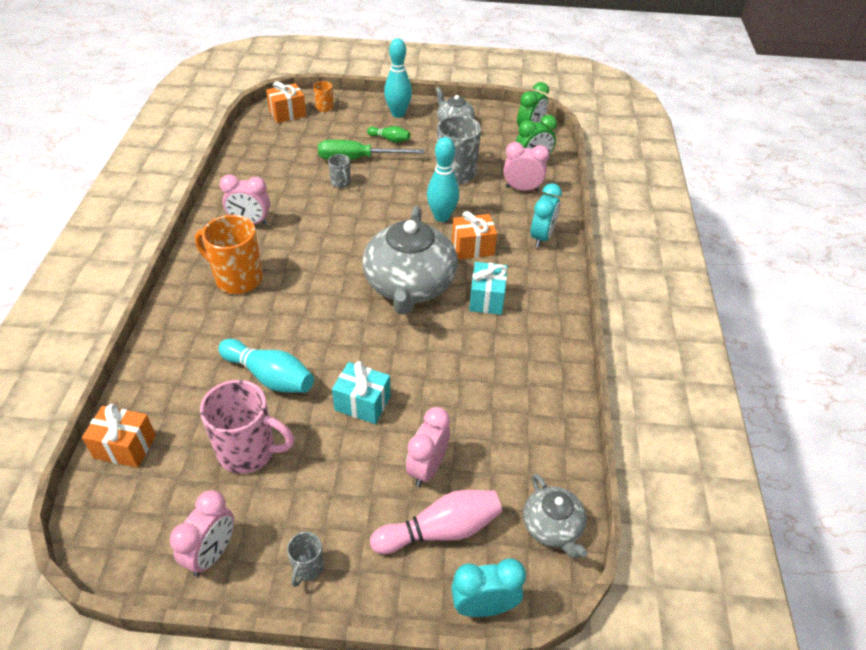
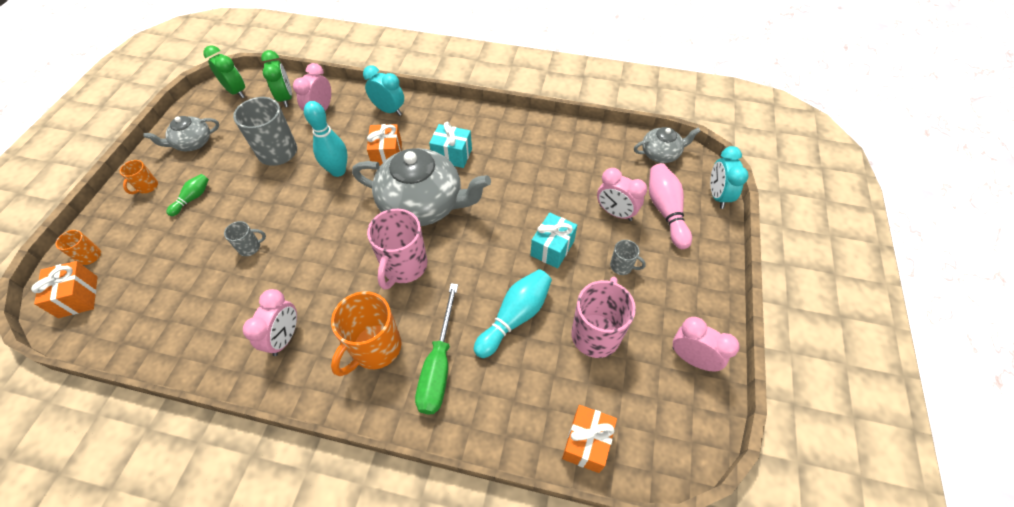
camera: 80 degrees left, 10 degrees up
grey mug [287,532,324,587] -> grey mug moved to [610,240,646,275]
green screwdriver [318,140,425,160] -> green screwdriver moved to [415,283,458,414]
turquoise bowling pin [384,38,412,118] -> orange mug [120,160,158,194]
none -> pink mug [367,209,427,290]

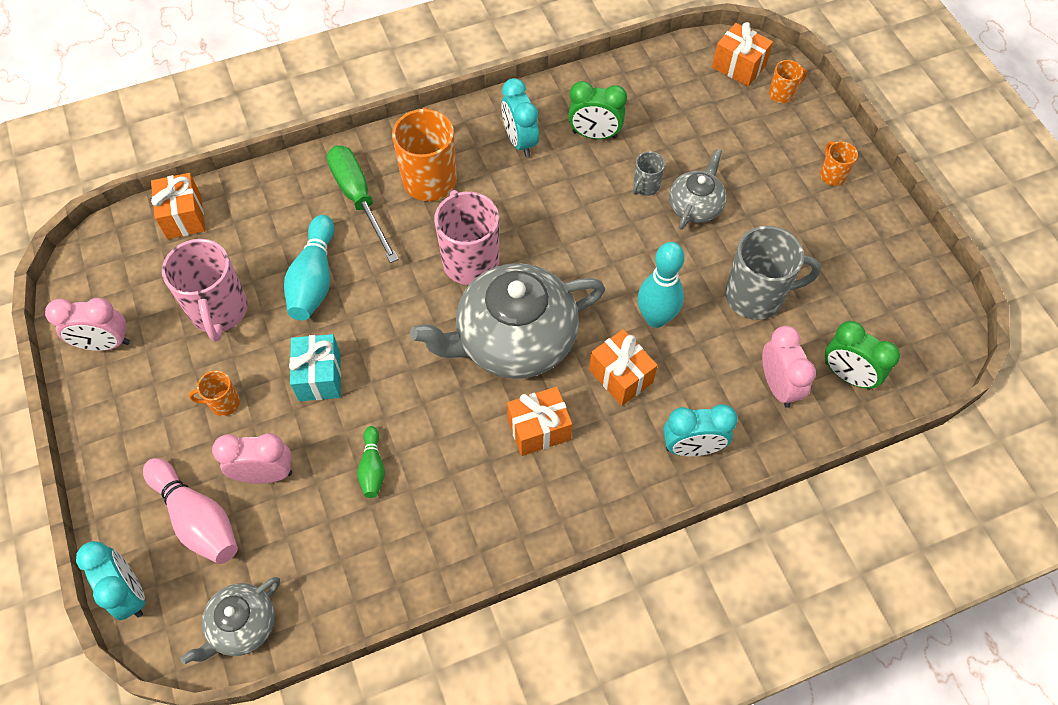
camera: 145 degrees right, 5 degrees up
grey teapot [144,116,219,151] -> grey teapot moved to [669,149,726,230]
green bowling pin [166,174,209,216] -> green bowling pin moved to [357,426,385,498]
green clock [203,45,245,98] -> green clock moved to [568,81,627,139]
pink clock [243,289,297,356] -> turquoise clock [501,78,539,157]
turquoise gift [429,122,472,168] -> orange gift [507,386,572,456]
grey mug [610,240,646,275] -> orange mug [189,371,240,416]

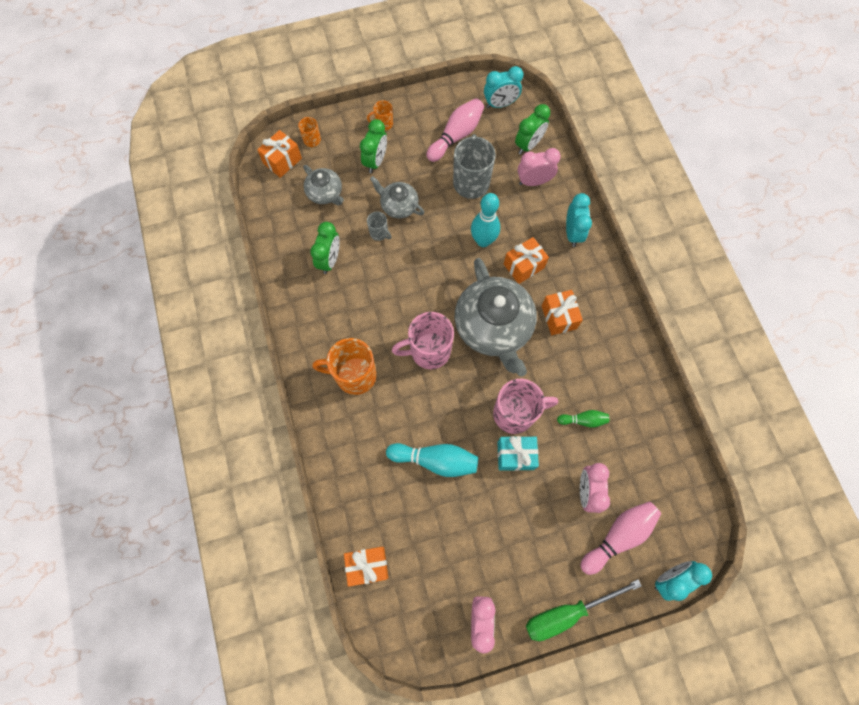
camera: 85 degrees left, 10 degrees up
pink mug [162,239,248,342] -> pink mug moved to [493,379,558,434]
grey teapot [180,577,280,665] -> grey teapot moved to [303,165,344,205]
orange mug [189,371,240,416] -> none
green screwdriver [327,145,399,263] -> green screwdriver moved to [526,579,642,641]
turquoise clock [501,78,539,157] -> turquoise clock moved to [484,66,523,108]
none -> green clock [360,119,387,173]
none -> pink bowling pin [426,98,484,162]

